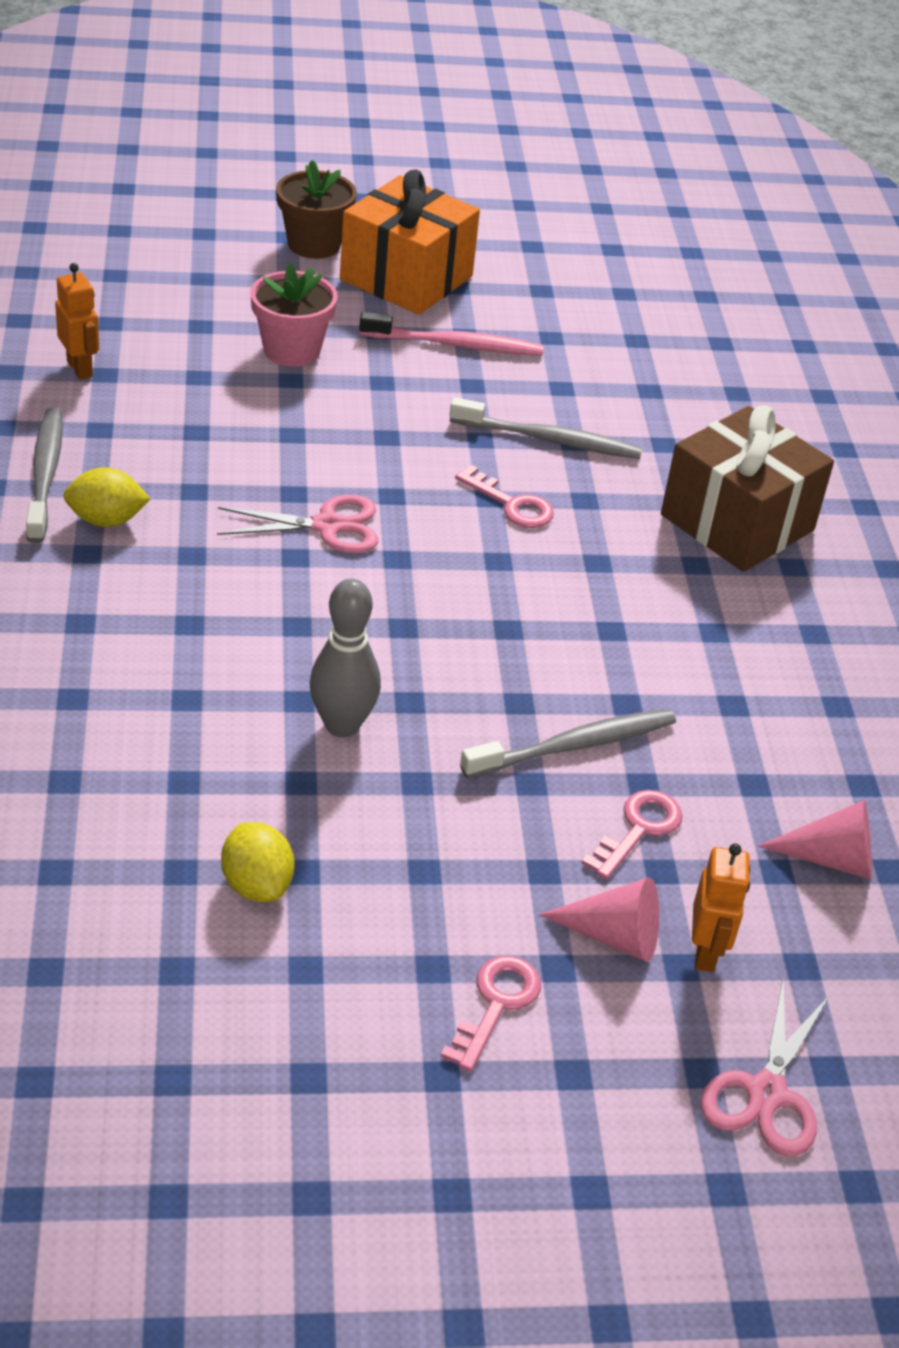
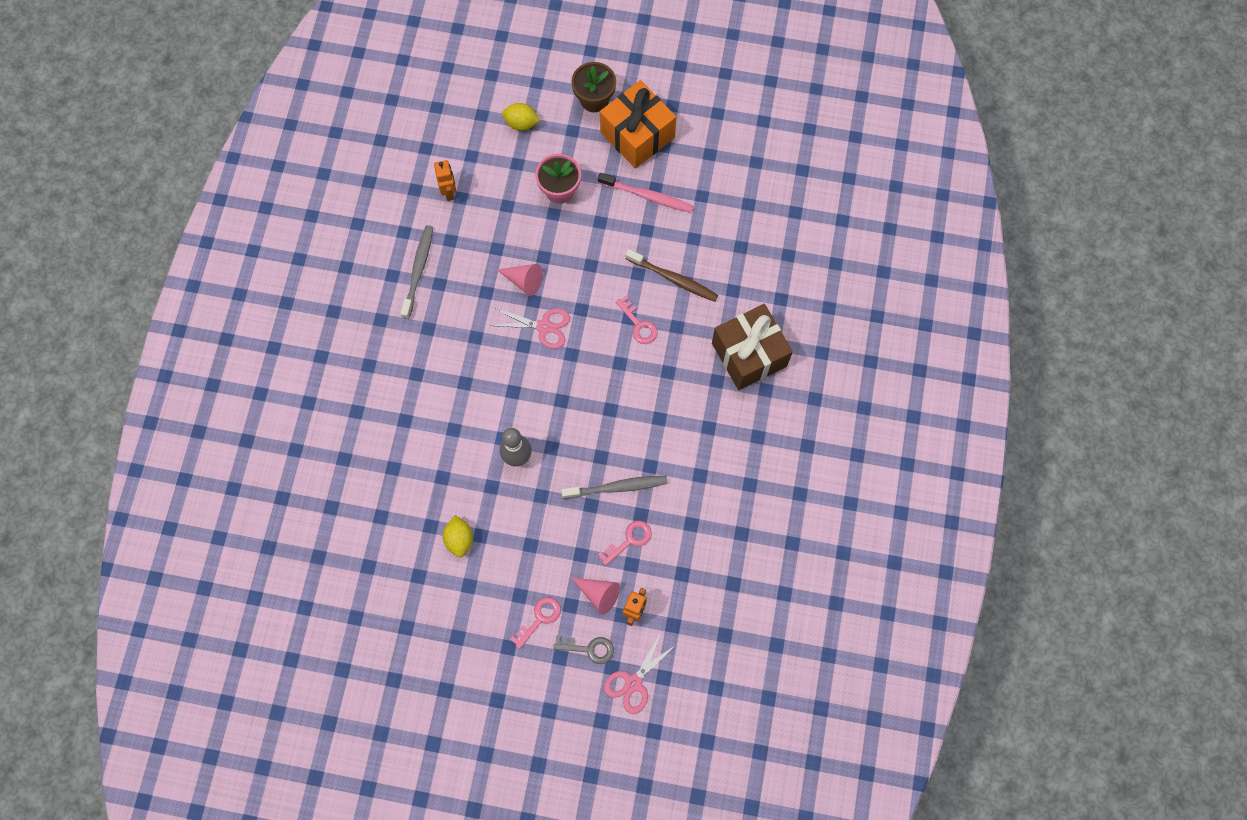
camera: 20 degrees right, 30 degrees up
yellow lemon [63,467,150,527] -> yellow lemon moved to [502,103,540,131]
grey toothbrush [449,397,643,459] -> brown toothbrush [625,249,718,302]
pink cone [758,800,872,880] -> pink cone moved to [497,264,543,296]
none -> grey key [553,635,614,664]

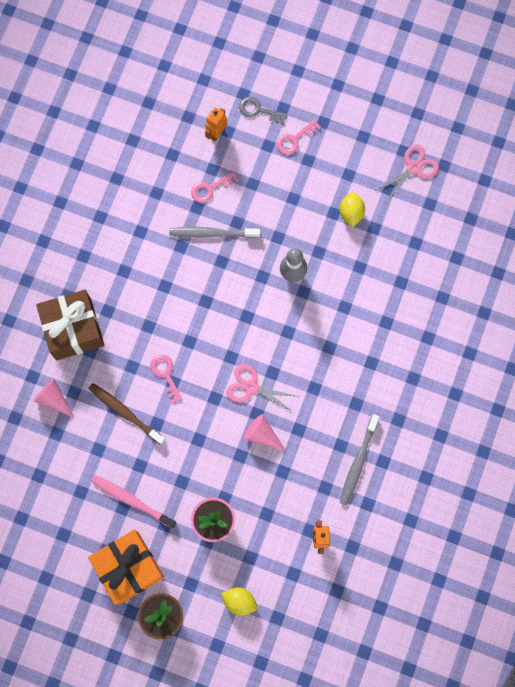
camera: 170 degrees left, 5 degrees up
pink cone [572,578,620,615] -> pink cone moved to [33,379,75,418]
pink scissors [604,631,677,714] -> pink scissors moved to [375,145,439,203]

